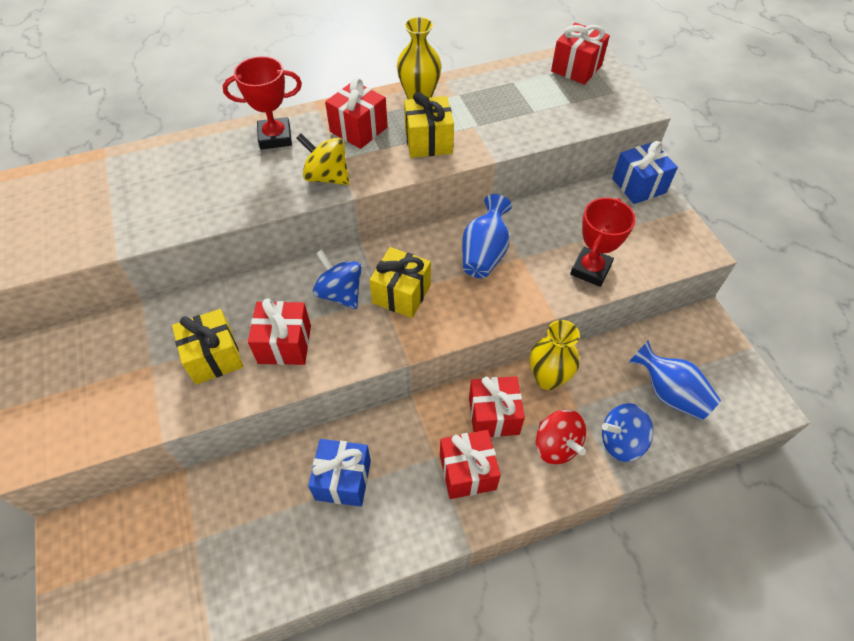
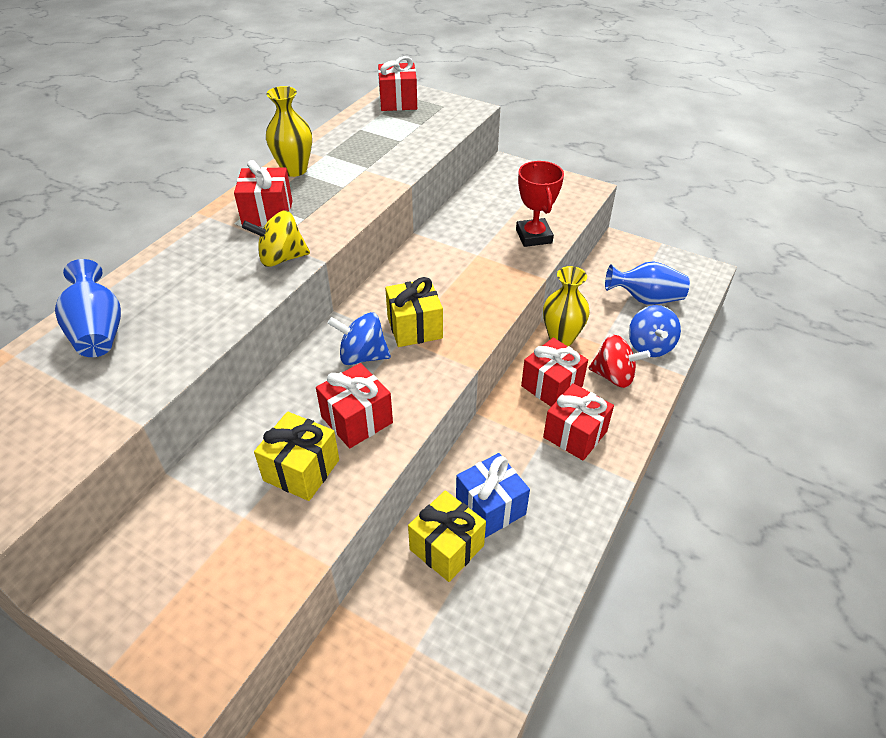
camera: 40 degrees left, 10 degrees down
red trophy [223,56,302,149] -> none
yellow gift [404,92,454,158] -> yellow gift moved to [408,490,486,582]
blue vase [462,194,512,278] -> blue vase moved to [55,259,121,357]
blue spinning top [602,403,653,462] -> blue spinning top turned 45 degrees counterclockwise [629,305,681,357]
blue gift [612,141,678,204] -> none

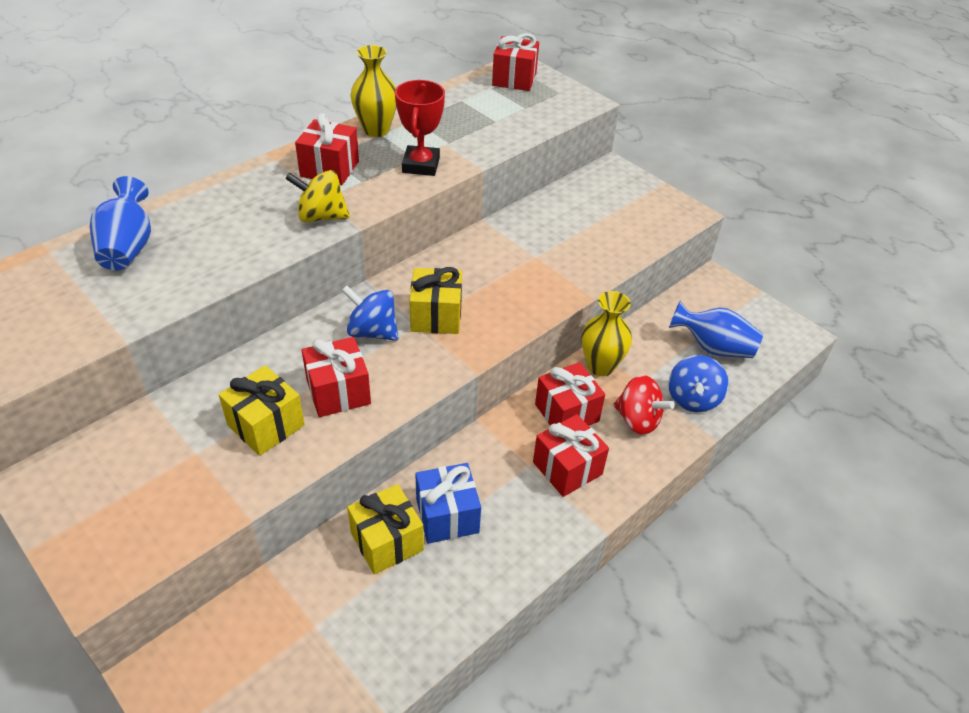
camera: 15 degrees right, 0 degrees up
red trophy [516,161,564,247] -> red trophy moved to [395,80,445,176]

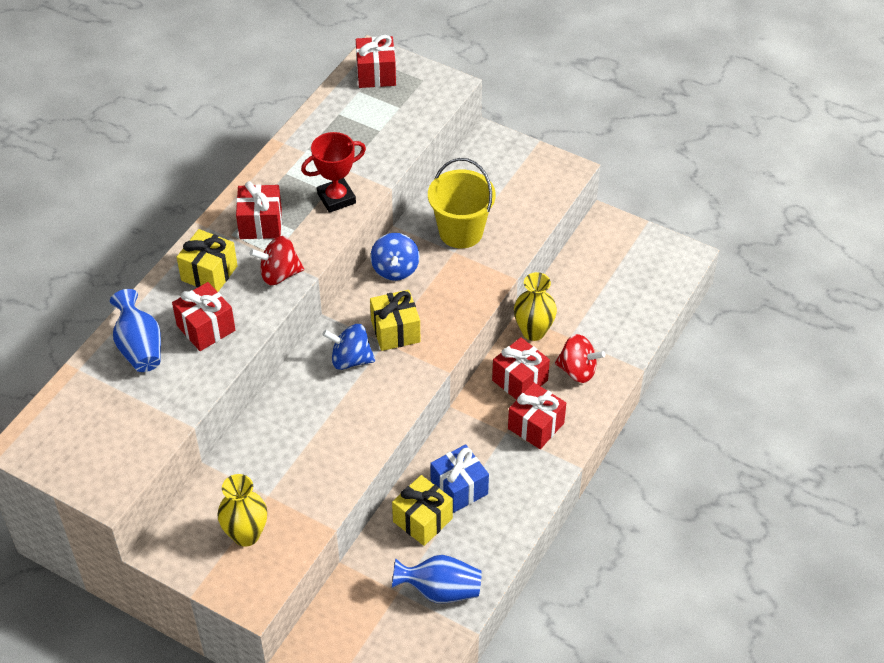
camera: 15 degrees left, 5 degrees up
yellow gift [219,365,305,456] -> yellow gift moved to [177,229,238,292]
yellow spinning top [285,170,350,222] -> red spinning top [250,236,304,285]
red gift [302,337,371,417] -> red gift moved to [172,282,235,351]
yellow vase [351,45,396,137] -> yellow vase moved to [217,474,267,547]
red trophy [395,80,445,176] -> red trophy turned 75 degrees clockwise [301,132,366,213]
blue spinning top [668,355,729,412] -> blue spinning top moved to [371,233,420,281]
blue vase [669,301,763,358] -> blue vase moved to [392,555,482,603]
none -> yellow bucket [428,158,496,248]

